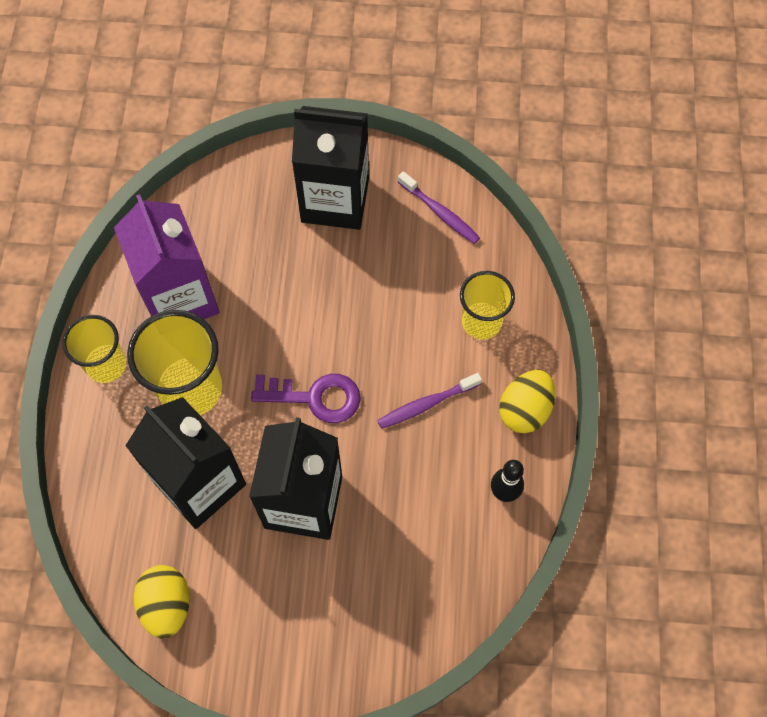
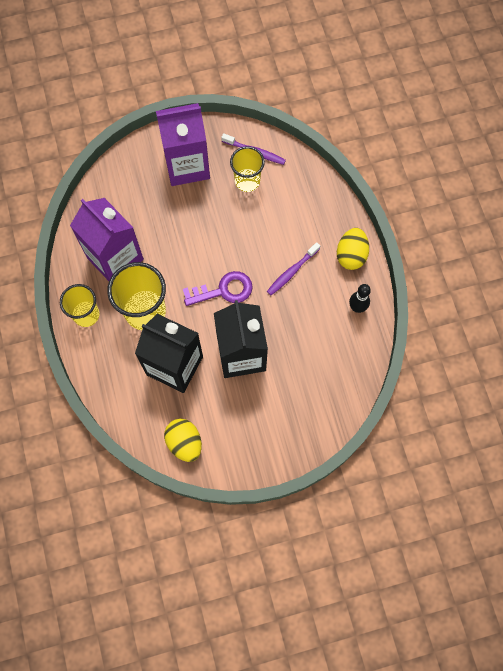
camera: 20 degrees left, 5 degrees up
black carton [292,106,369,230] -> purple carton [156,103,210,186]
yellow cup [460,271,515,340] -> yellow cup moved to [230,146,265,192]

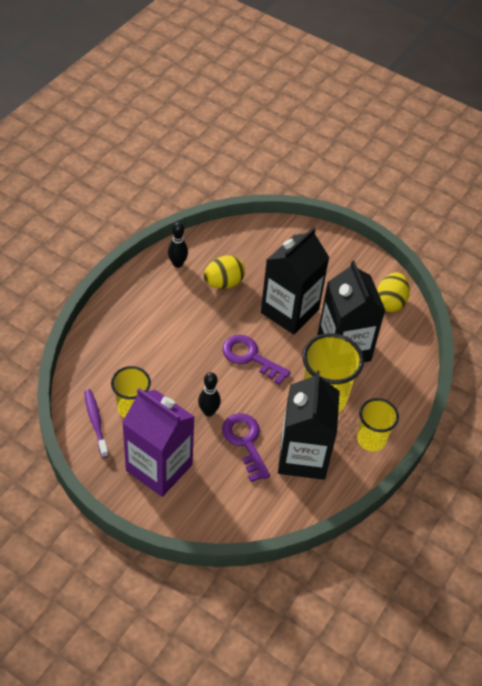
camera: 135 degrees left, 20 degrees down
purple carton [70,198,144,281] -> black carton [278,371,340,480]
purple toothbrush [267,242,320,295] -> none
yellow egg [337,228,369,270] -> yellow egg moved to [204,255,245,289]
none -> black bowling pin [198,372,221,417]
none -> purple key [222,413,270,482]

